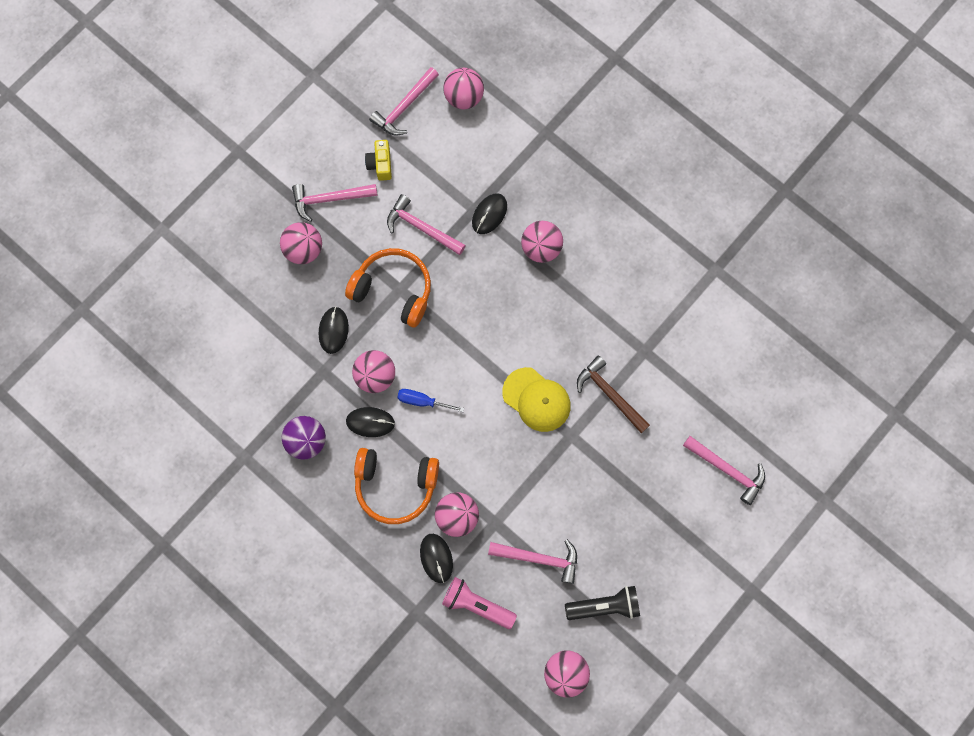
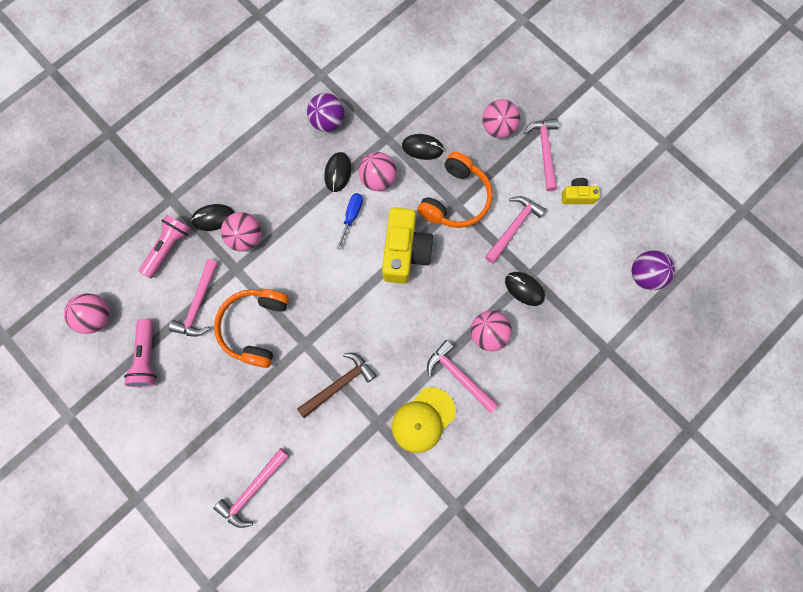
camera: 95 degrees right, 0 degrees up
orange headphones [354,448,439,524] -> orange headphones moved to [214,289,289,368]
pink hammer [369,67,439,135] -> pink hammer moved to [427,340,499,414]
pink ball [443,68,484,109] -> purple ball [632,251,675,290]
yellow cap [502,367,571,432] -> yellow cap moved to [392,387,456,453]
black flashlight [565,586,640,620] -> pink flashlight [124,319,157,387]
none -> yellow camera [382,207,434,284]

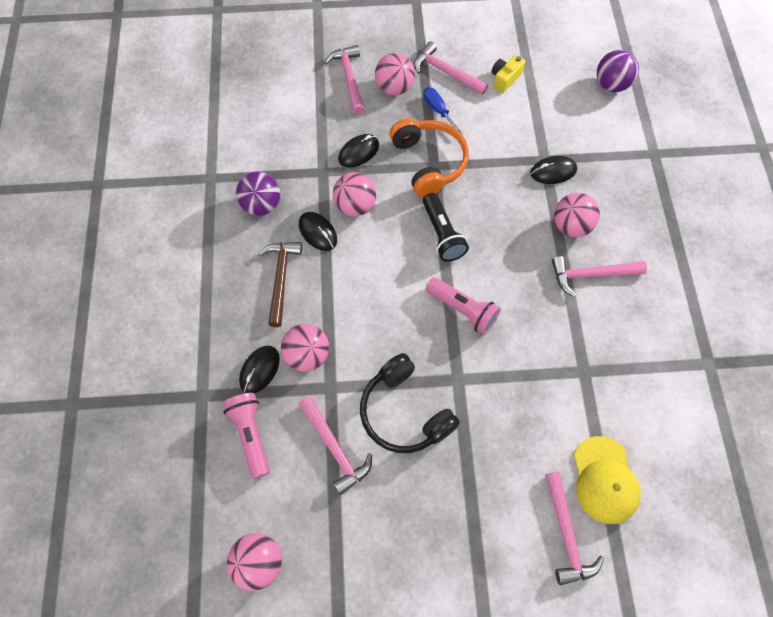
camera: 50 degrees left, 10 degrees down
pink flashlight [124,319,157,387] -> pink flashlight moved to [426,277,501,335]
orange headphones [214,289,289,368] -> black headphones [360,353,460,453]
brown hammer [297,353,377,418] -> brown hammer moved to [259,242,302,327]
blue screwdriver [336,193,363,250] -> blue screwdriver moved to [423,87,463,134]
yellow camera [382,207,434,284] -> black flashlight [423,193,469,262]
yellow cap [392,387,456,453] -> yellow cap moved to [574,436,641,524]
pink hammer [485,196,546,264] -> pink hammer moved to [324,45,365,115]

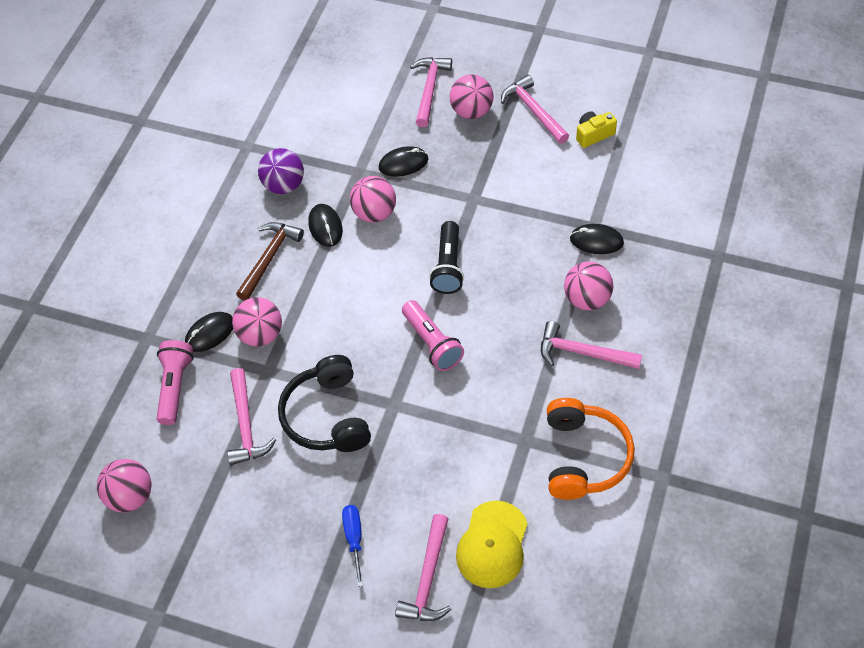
camera: 25 degrees right, 10 degrees down
orange headphones [390,118,469,197] -> orange headphones moved to [547,398,635,500]
blue screwdriver [423,87,463,134] -> blue screwdriver moved to [342,505,363,587]
purple ball [597,50,639,92] -> none

